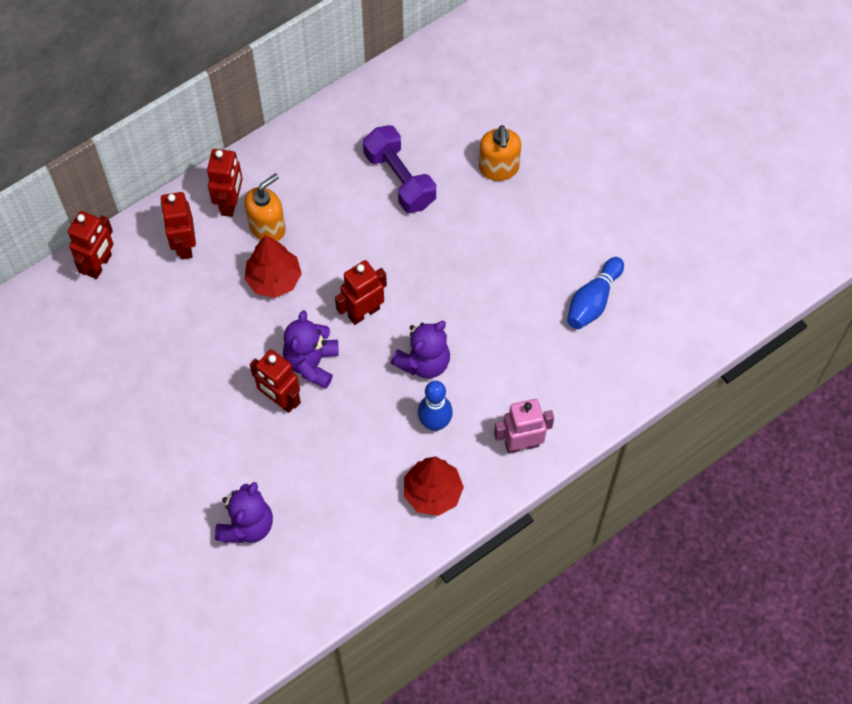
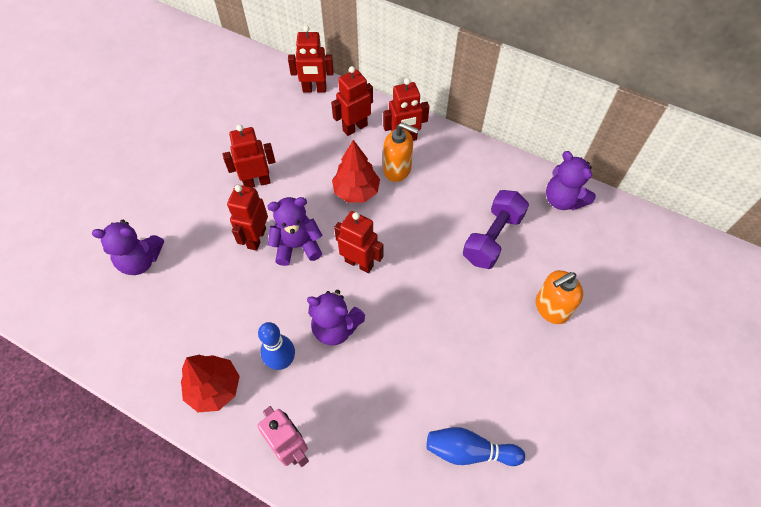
camera: 65 degrees right, 5 degrees down
none -> red robot [223,124,275,188]
none -> purple teddy bear [546,151,596,210]

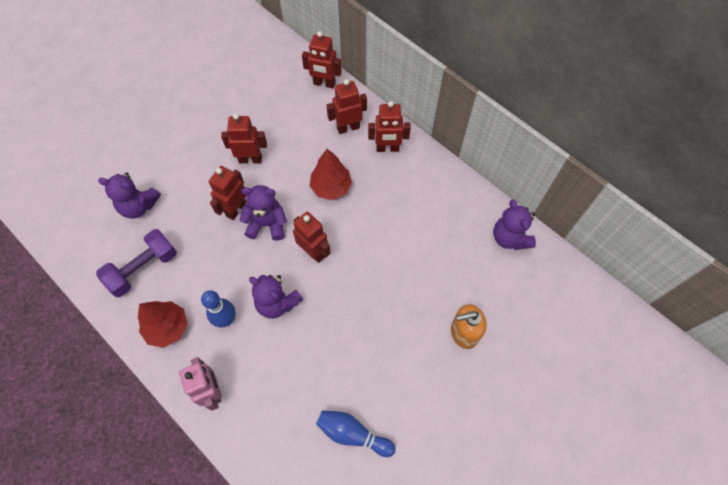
camera: 15 degrees right, 5 degrees up
orange soap dispenser [383,122,419,182] -> none
purple dumbbell [463,190,529,269] -> purple dumbbell moved to [96,229,177,297]

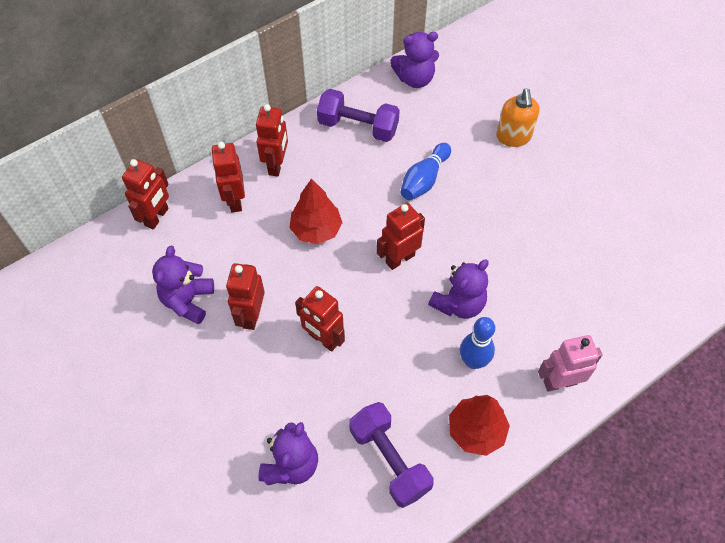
camera: 80 degrees left, 5 degrees down
purple teddy bear [240,185,287,241] -> purple teddy bear moved to [152,246,214,325]
blue bowling pin [316,410,396,457] -> blue bowling pin moved to [401,143,451,200]
none -> purple dumbbell [317,89,400,142]

